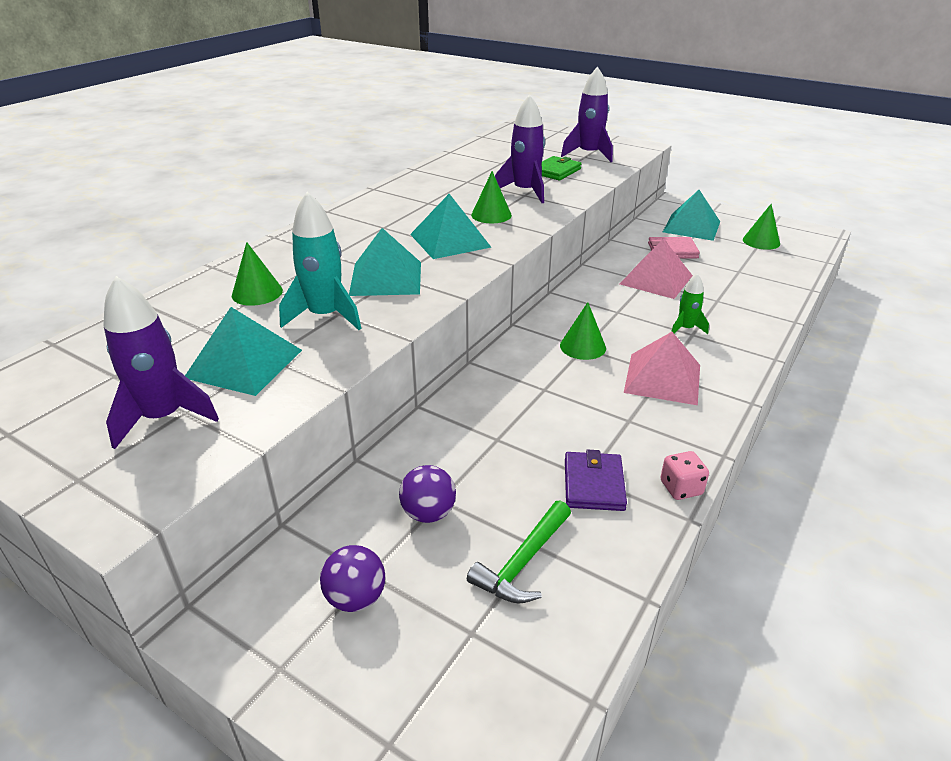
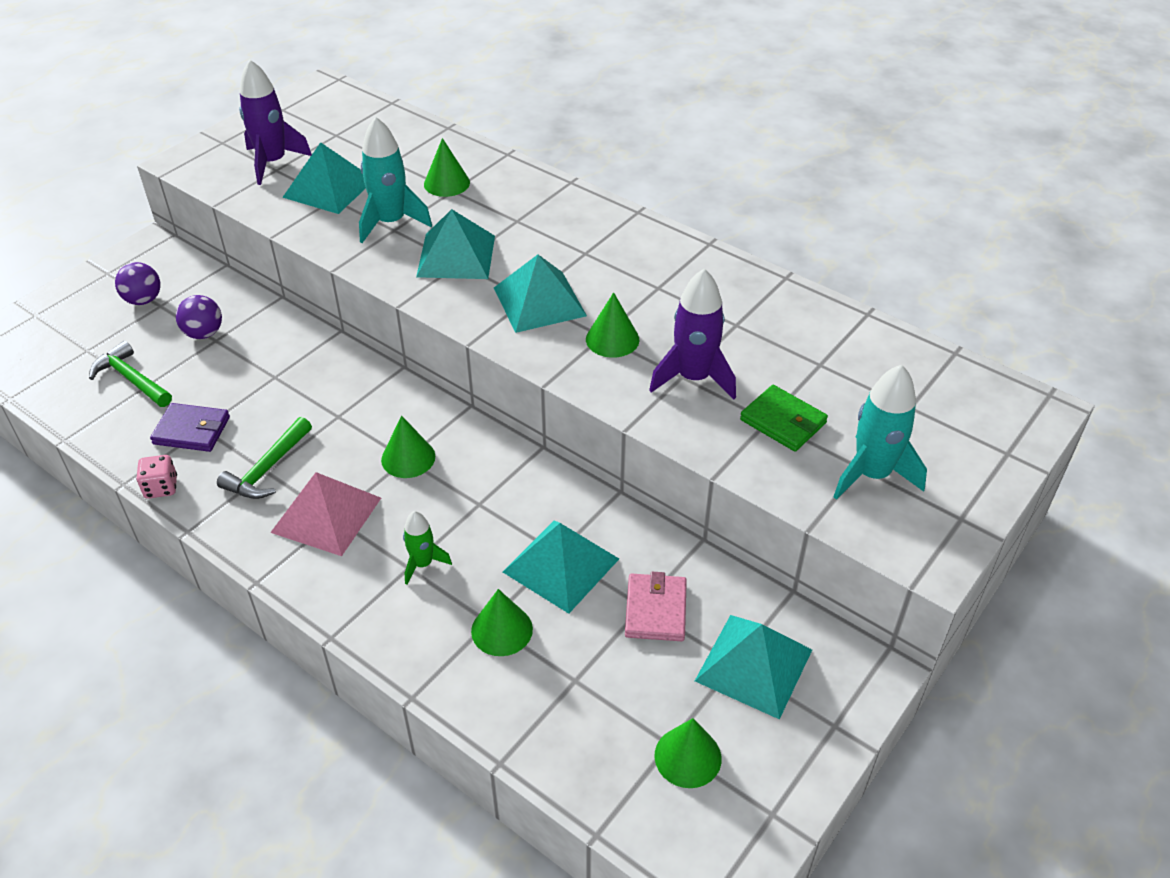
camera: 95 degrees right, 10 degrees up
purple rocket [561,66,613,162] -> turquoise rocket [833,365,927,500]
pink pyramid [620,239,693,299] -> turquoise pyramid [503,521,619,614]
none -> green hammer [217,417,312,499]
none -> green cone [471,589,533,656]

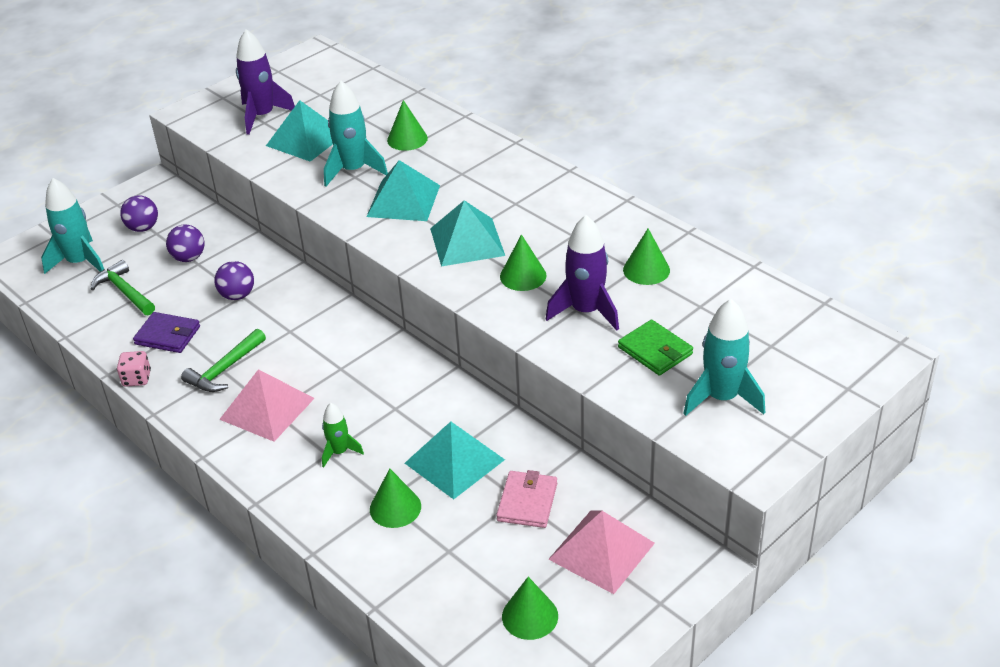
camera: 10 degrees right, 5 degrees down
green cone [381,415,435,478] -> green cone moved to [623,229,670,285]
turquoise pyramid [695,615,812,720] -> pink pyramid [548,511,655,594]
none -> turquoise rocket [41,178,104,274]
none -> purple ball [215,261,254,300]

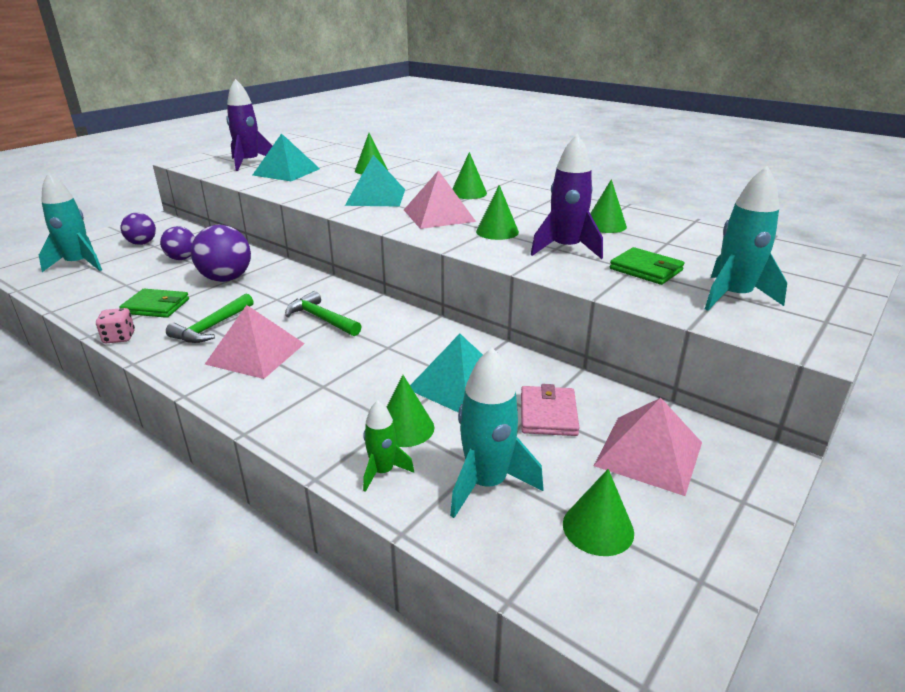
camera: 10 degrees left, 10 degrees down
green hammer [90,260,155,315] -> green hammer moved to [285,291,362,336]
purple wallet [133,312,200,353] -> green wallet [119,289,189,318]
purple ball [215,261,254,300] -> purple ball [191,225,251,282], size x1.57
green rocket [322,403,364,467] -> green rocket moved to [363,400,414,492]
turquoise rocket [324,81,388,187] -> turquoise rocket moved to [450,348,543,518]
turquoise pyramid [430,200,505,267] -> pink pyramid [404,170,476,229]
none -> green cone [452,152,487,199]

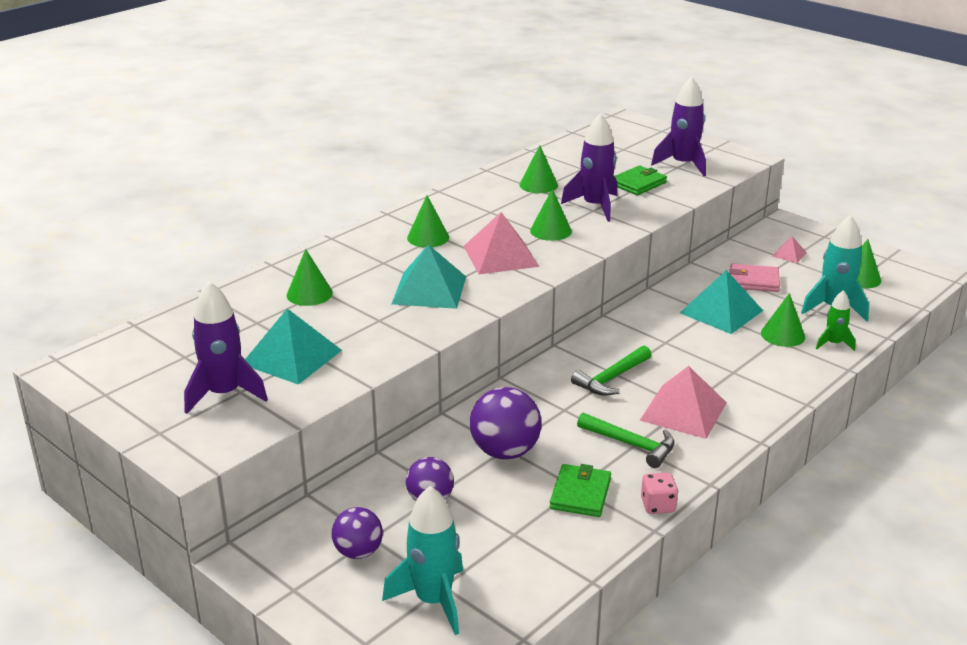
camera: 85 degrees left, 0 degrees up
pink pyramid [594,398,702,496] -> pink pyramid [772,236,807,263], size x0.48
turquoise rocket [705,166,787,311] -> purple rocket [651,77,706,176]

